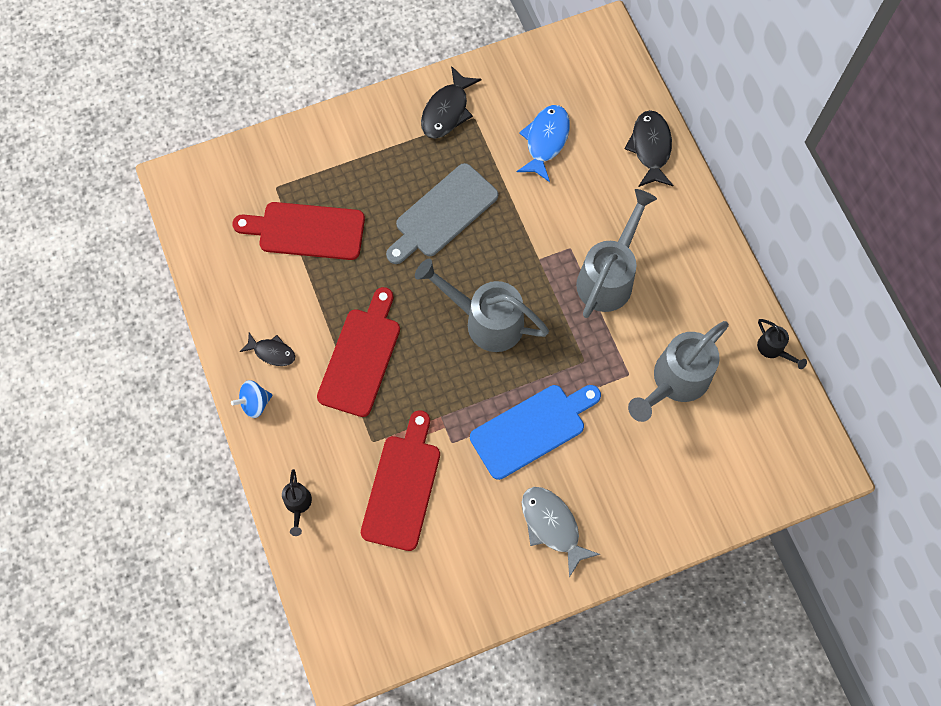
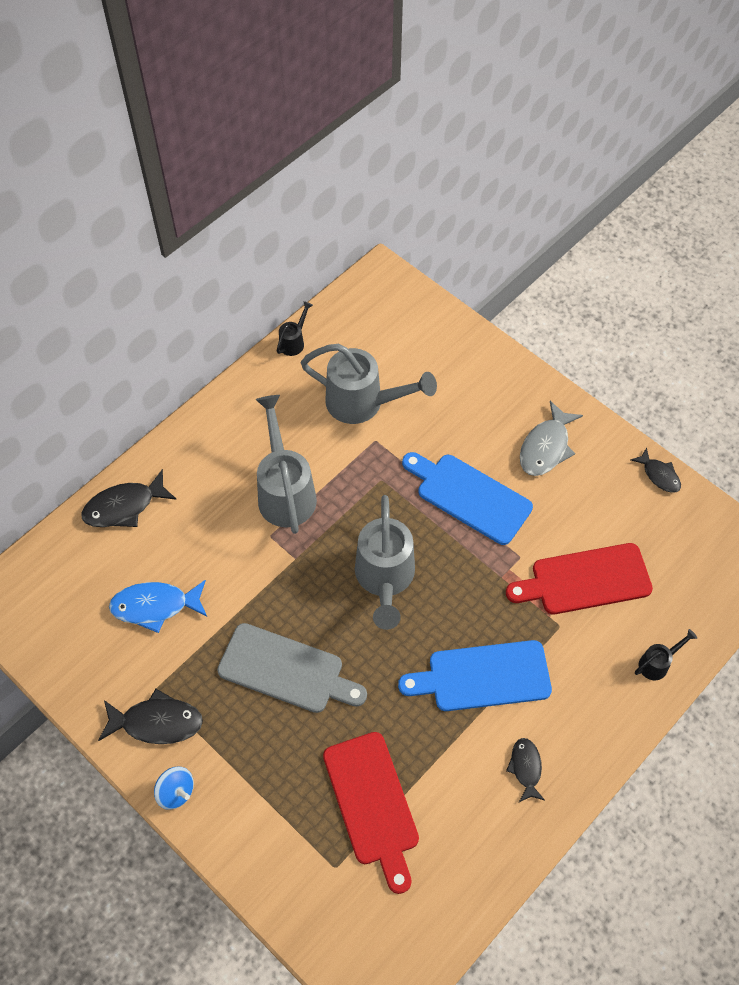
camera: 115 degrees left, 10 degrees down
blue spinning top [231,380,272,418] -> blue spinning top moved to [154,767,194,810]
red cutting board [317,287,400,417] -> blue cutting board [398,640,552,711]
grey watering can [576,189,657,318] -> grey watering can turned 75 degrees clockwise [256,395,317,534]
none -> black fish [630,447,681,493]

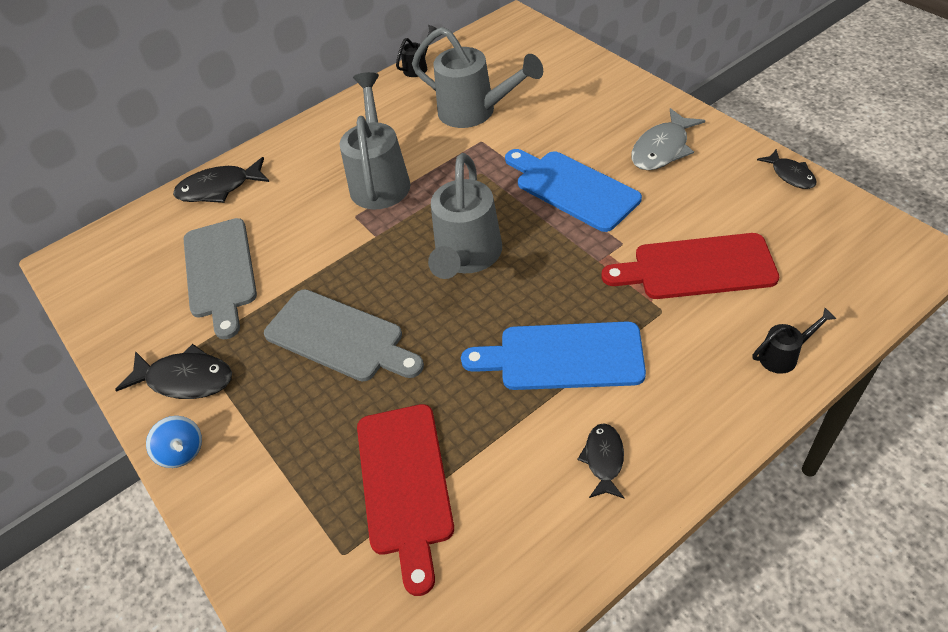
camera: 15 degrees right, 10 degrees down
blue fish [109,580,207,633] -> grey cutting board [184,218,257,339]

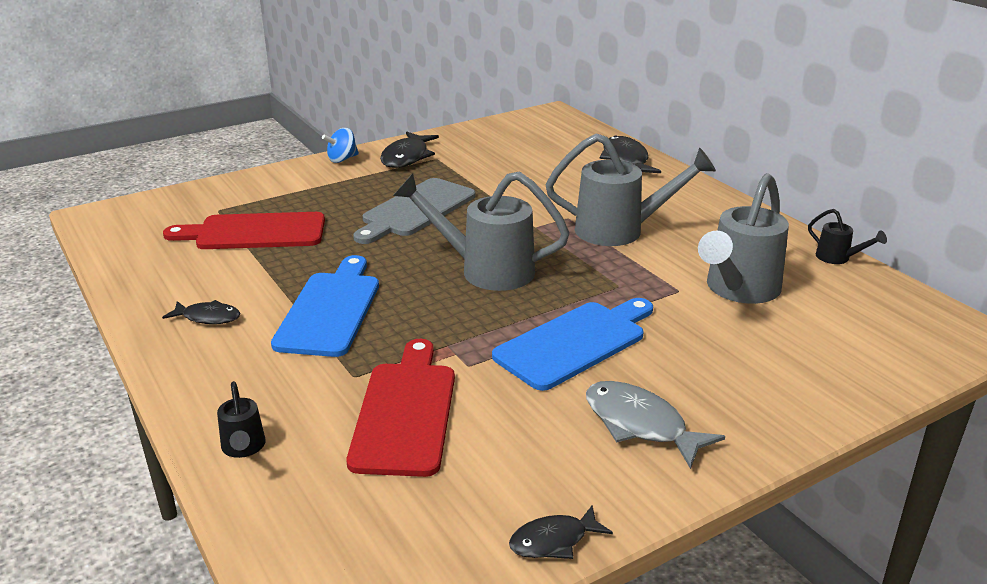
camera: 90 degrees right, 20 degrees down
grey cutting board [184,218,257,339] -> none

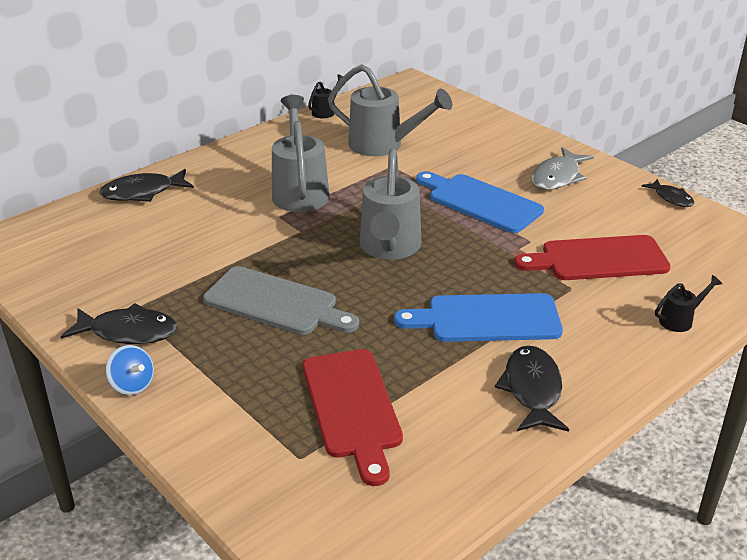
camera: 100 degrees left, 5 degrees up
black fish [162,300,240,324] -> black fish [495,345,569,432], size x1.63

